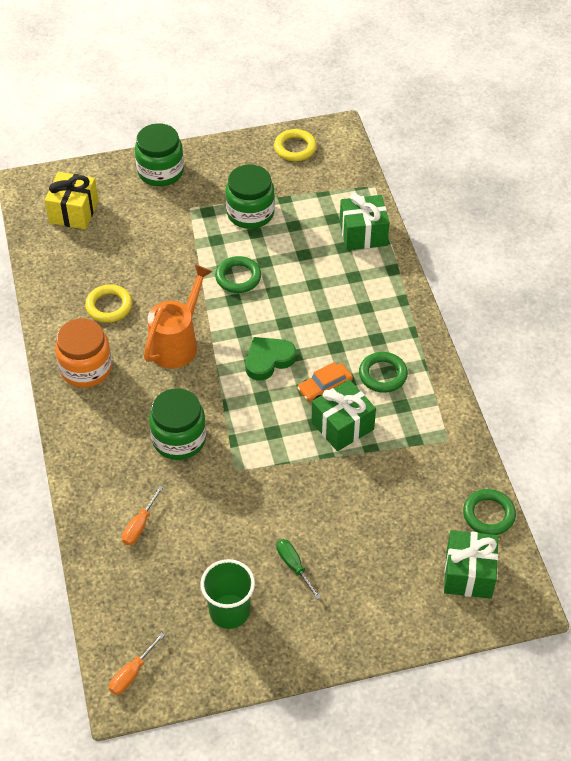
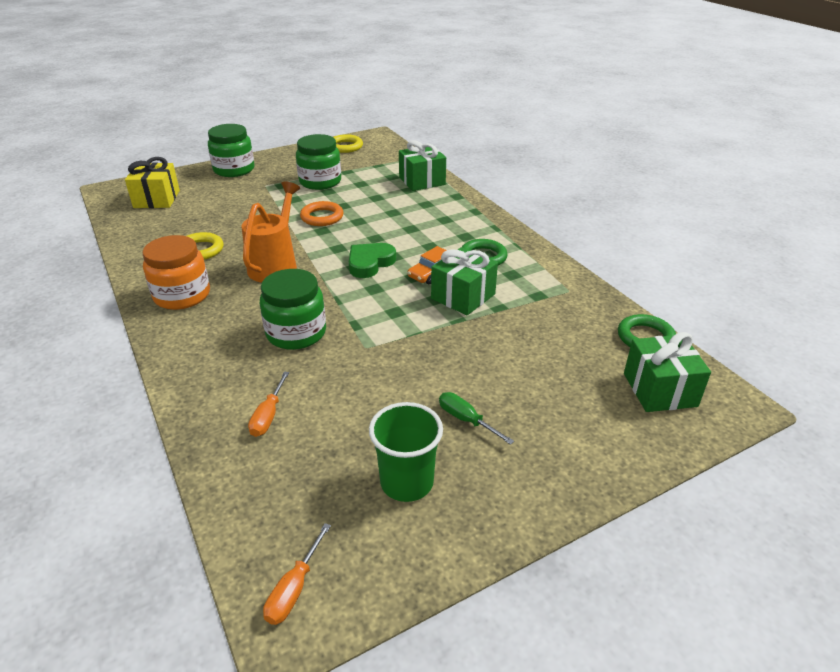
camera: 15 degrees left, 15 degrees down
green ring [215,256,261,293] -> orange ring [300,201,344,226]

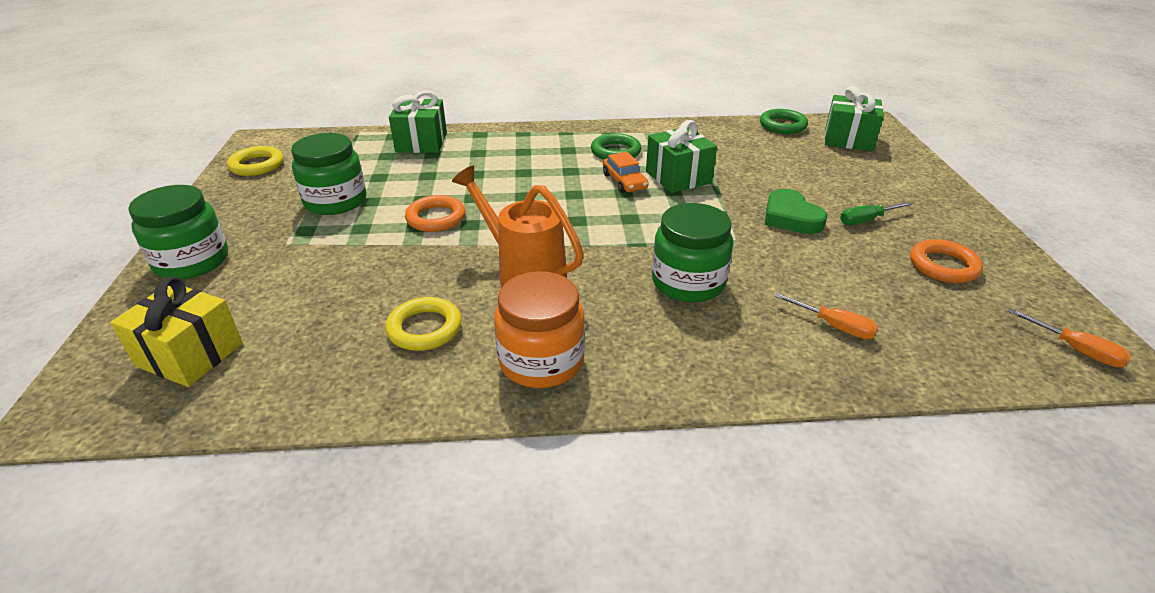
camera: 65 degrees left, 0 degrees up
green heart [349,243,396,278] -> green heart moved to [765,189,827,234]
green cup [369,402,443,502] -> orange ring [910,239,983,283]

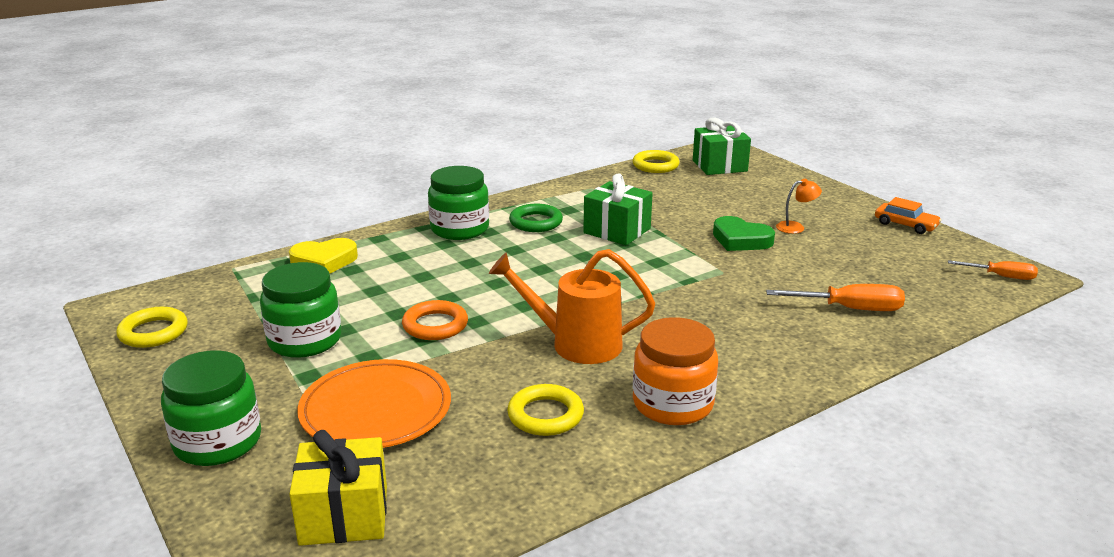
camera: 30 degrees left, 10 degrees down
green gift [389,91,447,153] -> yellow heart [289,238,358,274]
orange car [603,152,649,193] -> orange car moved to [875,197,941,234]
green jar [652,203,733,302] -> green jar moved to [428,166,489,240]
green ring [760,109,808,134] -> yellow ring [633,150,680,173]
orange screwdriver [774,293,878,339] -> orange screwdriver [766,284,905,311], size x1.51
green screwdriver [840,202,912,225] -> orange lamp [776,179,822,234]
orange ring [910,239,983,283] -> none
none -> orange plate [297,359,451,448]

